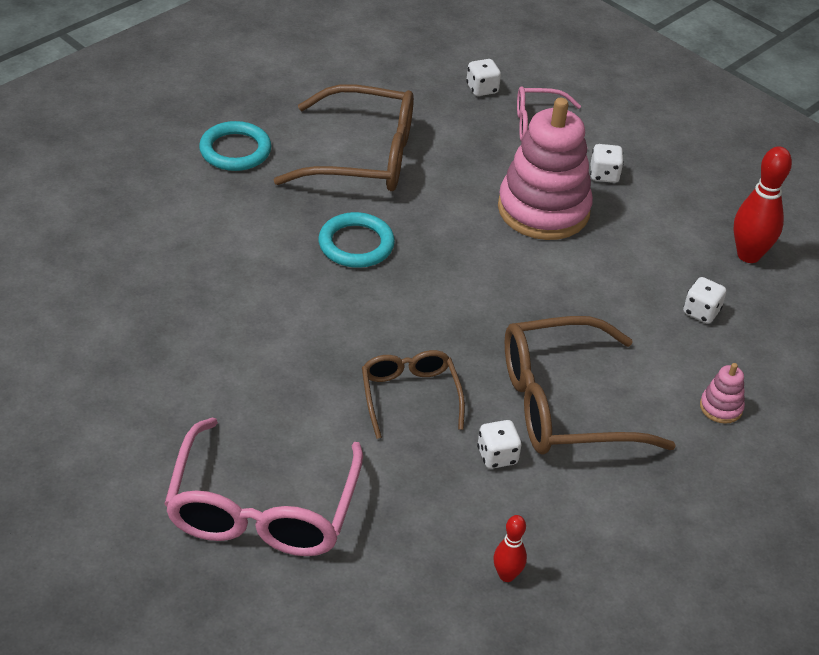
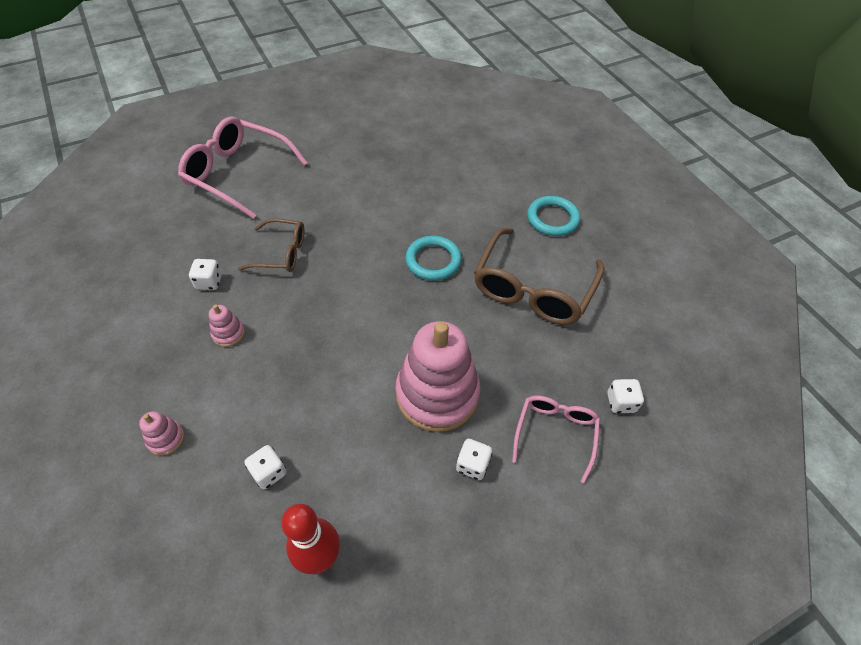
camera: 110 degrees right, 10 degrees up
red bowling pin [493,515,527,582] -> none
brown glasses [505,316,676,455] -> pink stacking toy [209,305,245,347]

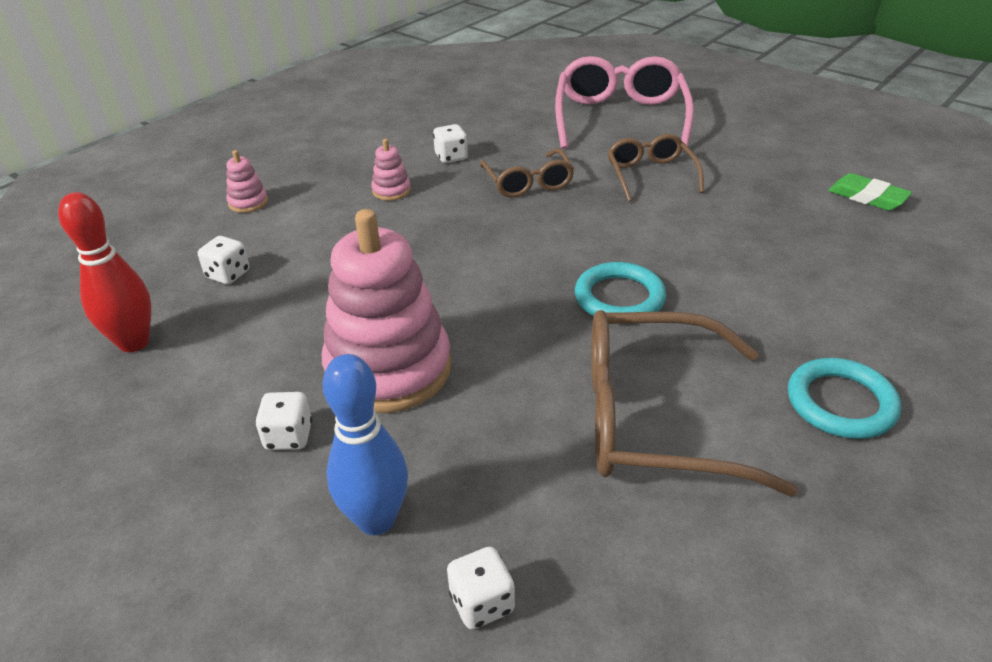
camera: 70 degrees right, 15 degrees down
pink glasses [512,395,600,483] -> blue bowling pin [323,354,408,535]
none -> brown glasses [608,134,704,202]
none -> green eraser [828,173,912,211]

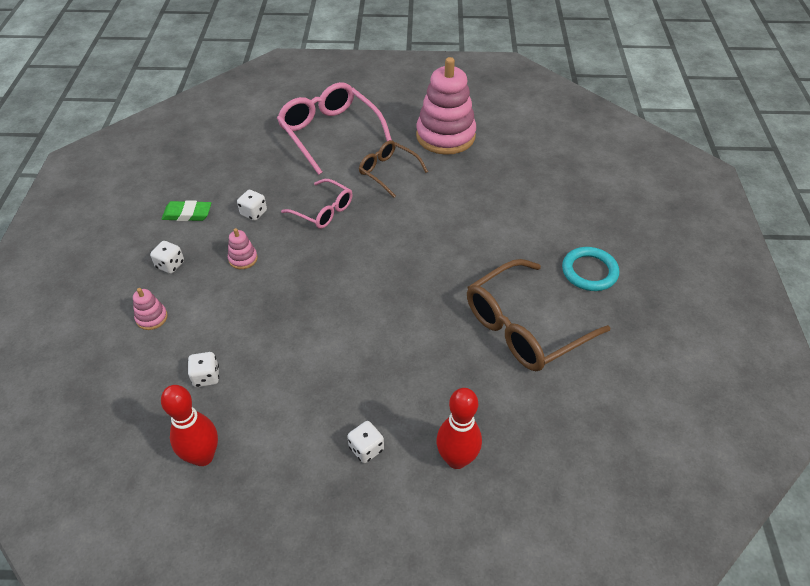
camera: 40 degrees left, 10 degrees up
pink stacking toy [322,209,452,413] -> pink stacking toy moved to [416,57,476,155]
blue bowling pin [323,354,408,535] -> red bowling pin [436,388,482,469]
white dice [447,547,515,630] -> white dice moved to [150,241,184,274]
brown glasses [480,148,574,197] -> pink glasses [281,179,353,229]
turquoise ring [575,262,666,316] -> none
green eraser [828,173,912,211] -> green eraser moved to [162,200,211,221]

